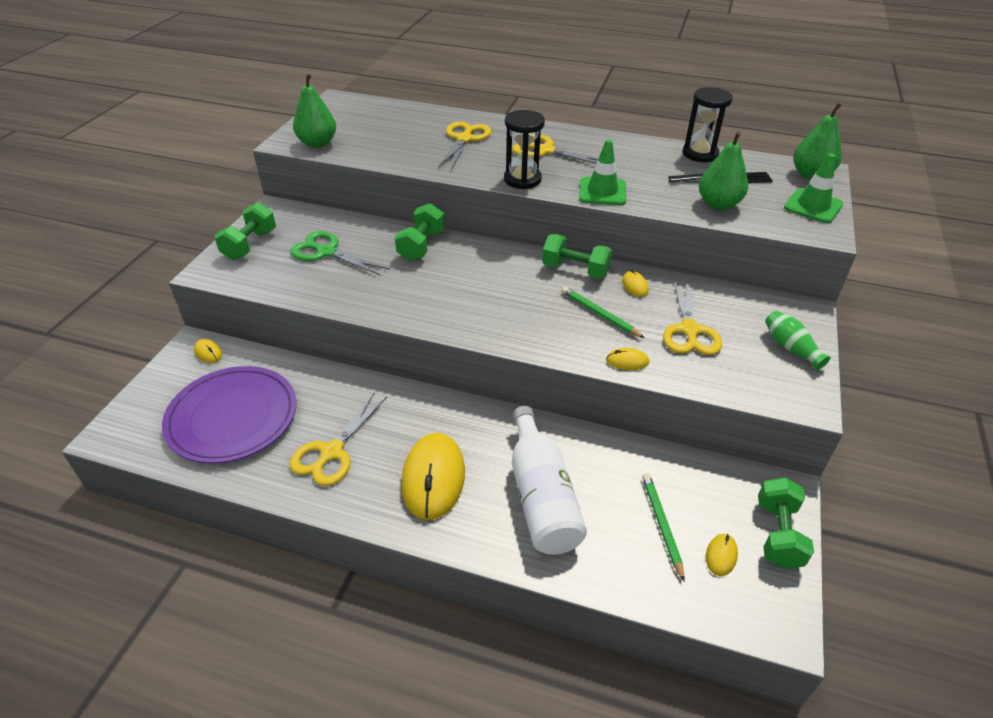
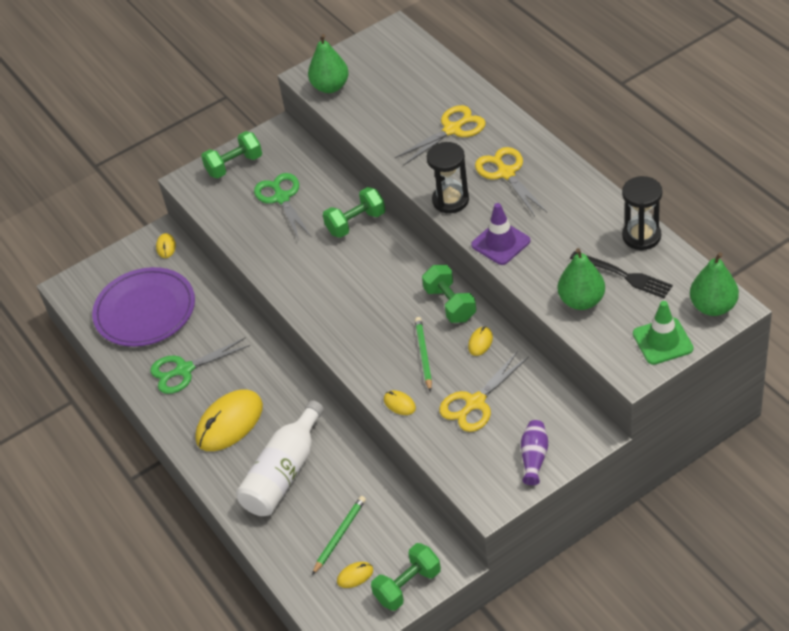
camera: 45 degrees right, 5 degrees up
yellow scissors [290,392,387,486] -> green scissors [150,337,250,394]
green traffic cone [579,139,626,205] -> purple traffic cone [471,203,530,265]
green vase [765,311,831,371] -> purple vase [521,420,548,485]

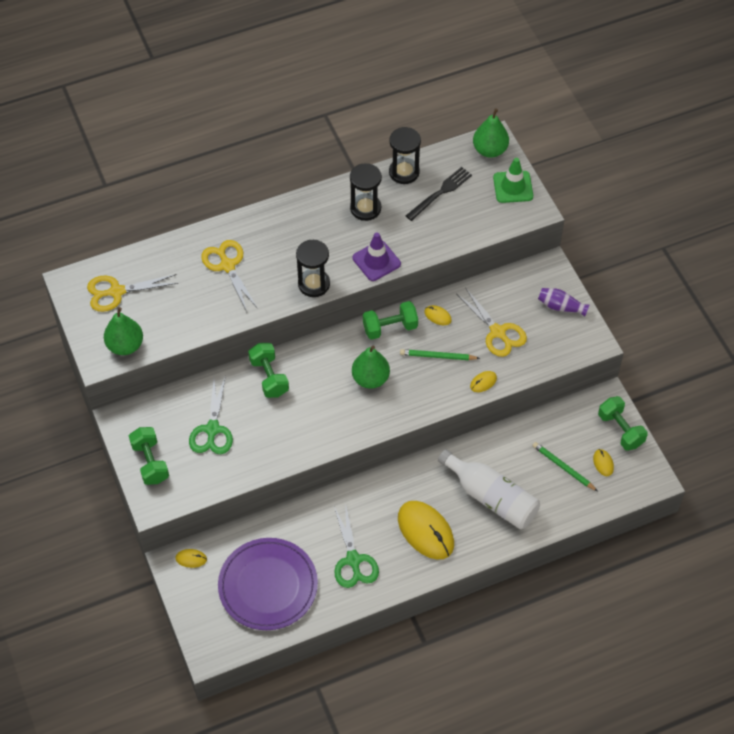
camera: 85 degrees left, 10 degrees up
green scissors [254,173,312,240] -> green scissors turned 75 degrees counterclockwise [189,375,233,454]
yellow scissors [475,147,547,216] -> yellow scissors moved to [87,274,178,312]
green pear [558,248,605,310] -> green pear moved to [352,346,390,389]
none -> black hourglass [350,163,382,221]

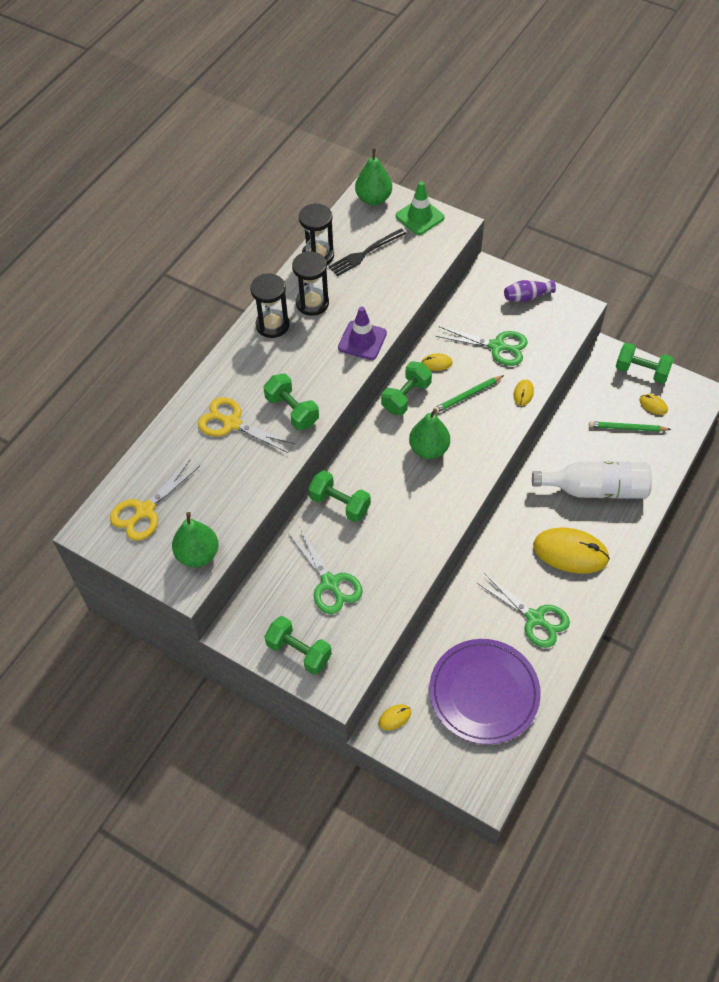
camera: 35 degrees left, 0 degrees up
black hourglass [296,240,330,297] -> black hourglass moved to [250,273,290,338]
black fork [406,167,472,221] -> black fork turned 135 degrees counterclockwise [328,229,406,277]
yellow scissors [457,287,527,357] -> green scissors [436,326,528,366]
none -> green dumbbell [264,374,319,430]

